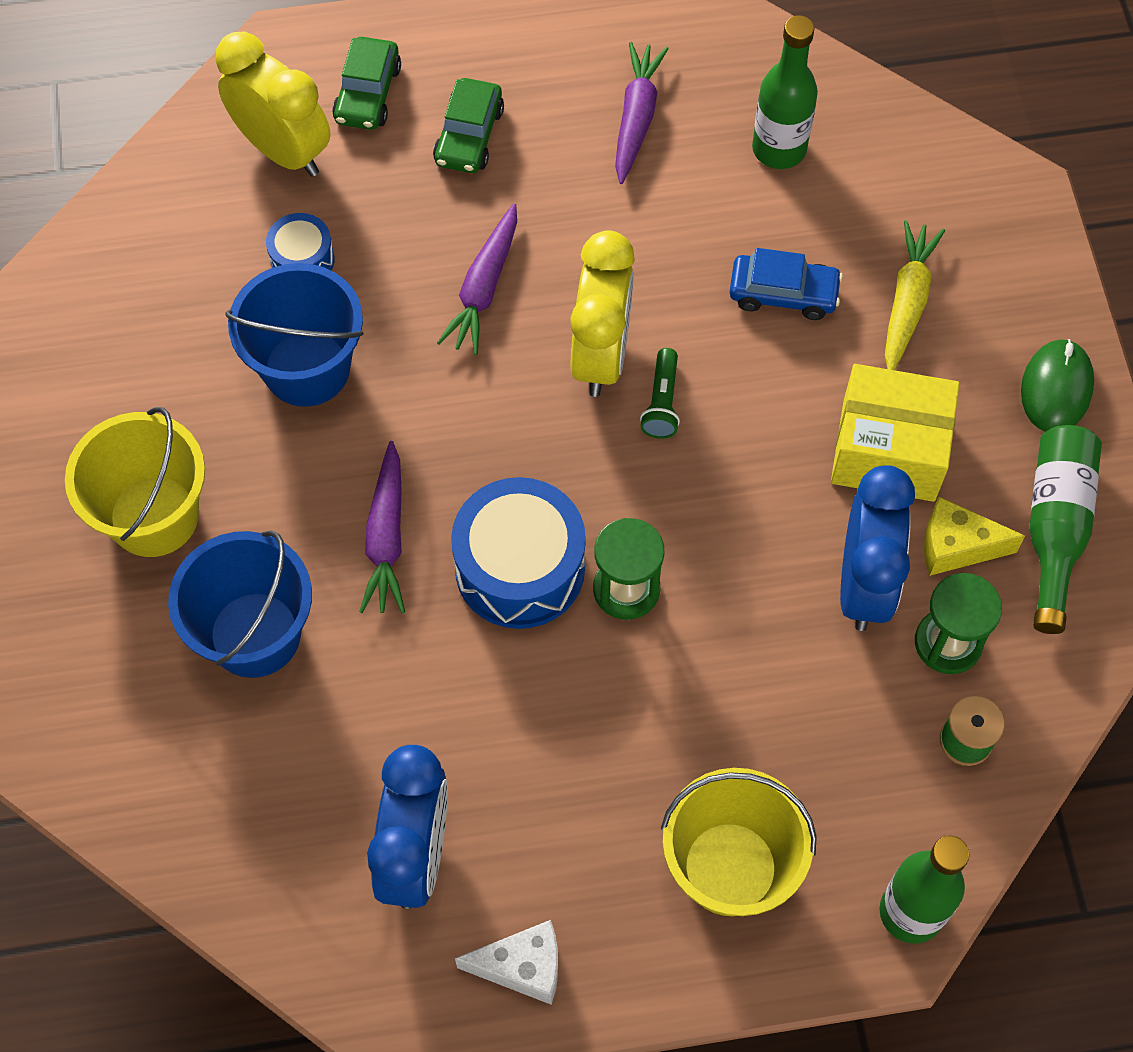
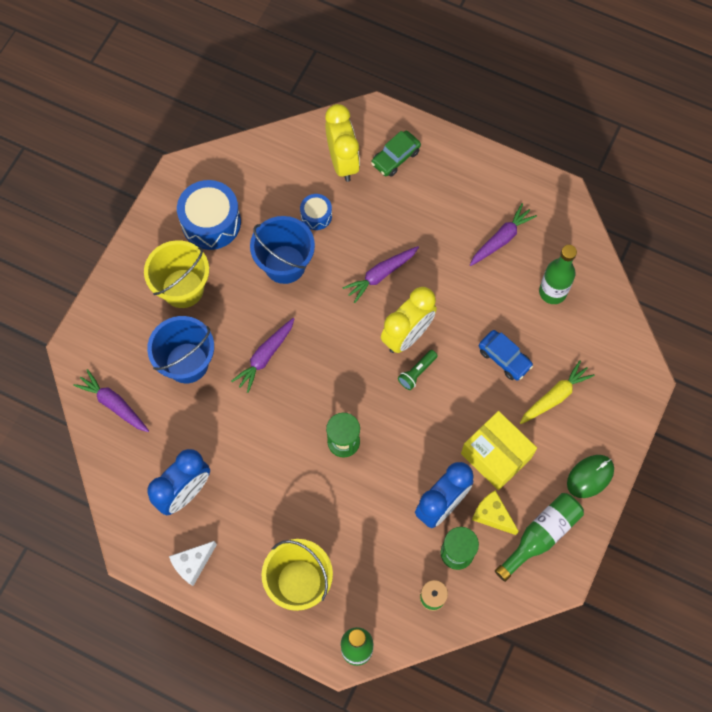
camera: 35 degrees right, 5 degrees up
green car [433,78,504,173] -> none
blue drum [451,477,586,629] -> blue drum moved to [177,180,241,250]
white cheese [455,920,558,1005] -> white cheese turned 105 degrees clockwise [169,541,217,586]
none -> purple carrot [73,369,149,432]

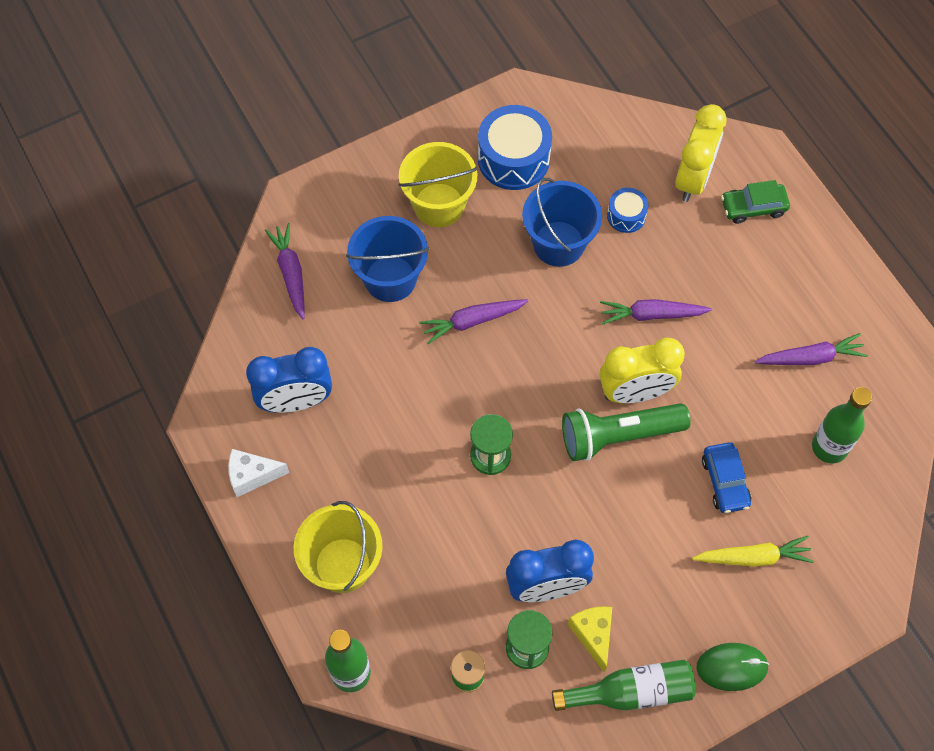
camera: 35 degrees right, 5 degrees down
green flashlight [398,350,438,390] -> green flashlight [562,403,691,461], size x2.11
yellow box [461,411,537,490] -> none

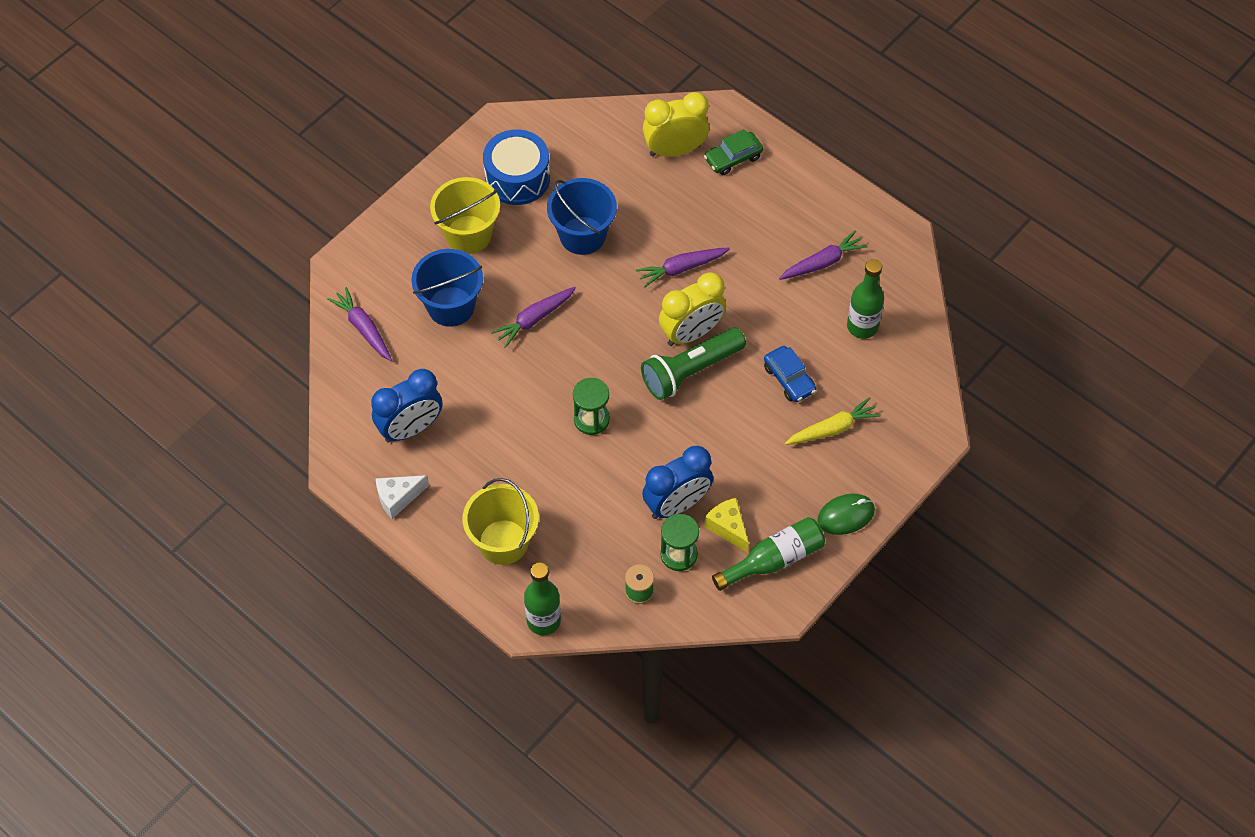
camera: 20 degrees left, 5 degrees down
blue drum [607,188,648,233] -> none
yellow clock [675,104,727,202] -> yellow clock turned 105 degrees counterclockwise [643,92,709,157]

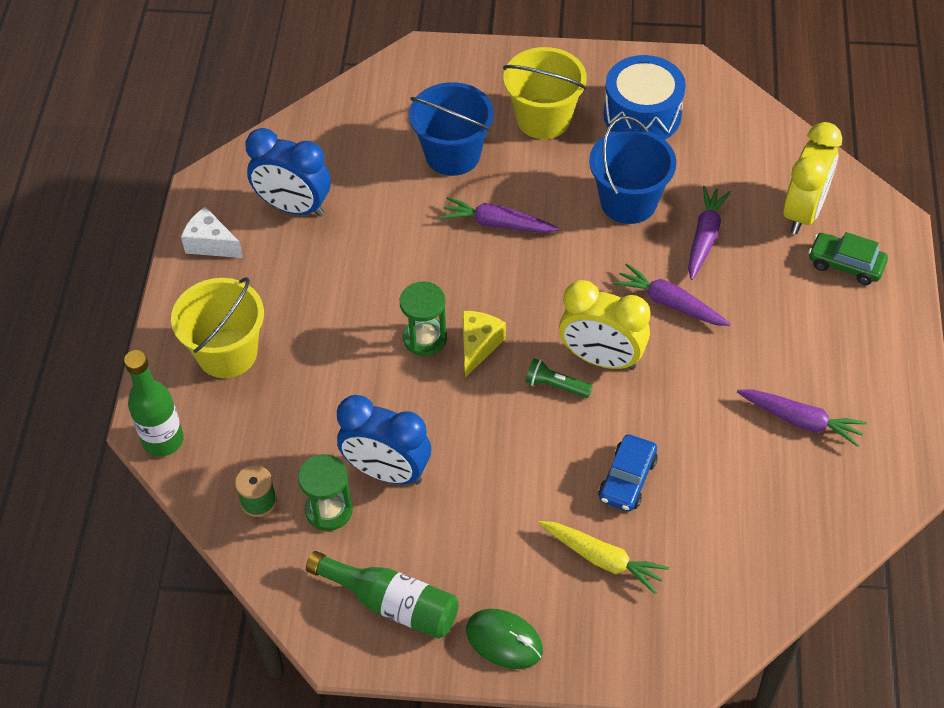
camera: 55 degrees right, 5 degrees down
purple carrot [327,287,392,361] -> purple carrot moved to [688,186,731,280]
green flashlight [641,328,746,400] -> green flashlight [525,358,593,398], size x0.47
yellow clock [643,92,709,157] -> yellow clock turned 75 degrees clockwise [783,122,842,234]
yellow cheese [704,498,749,553] -> yellow cheese moved to [462,311,506,377]
green bottle [847,259,884,339] -> none

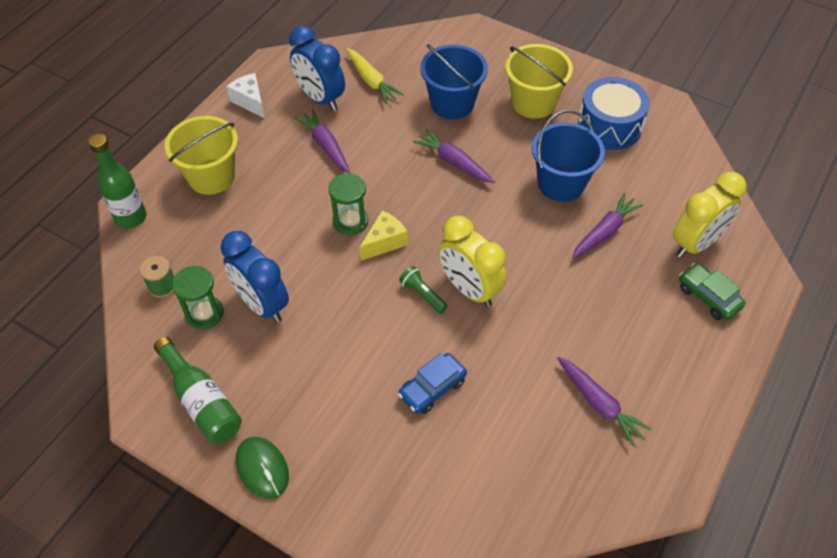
camera: 25 degrees right, 0 degrees up
yellow carrot [538,521,669,594] -> yellow carrot moved to [346,48,404,104]
purple carrot [613,263,730,326] -> purple carrot moved to [294,109,350,173]

